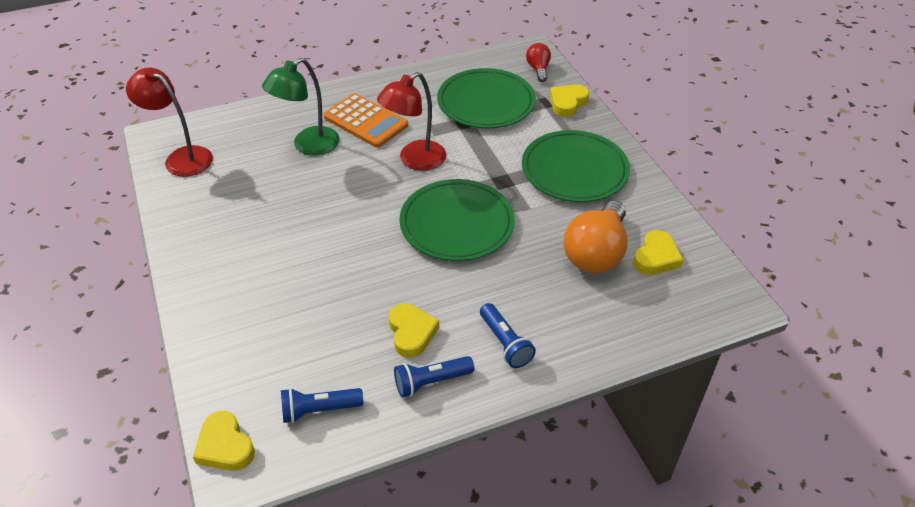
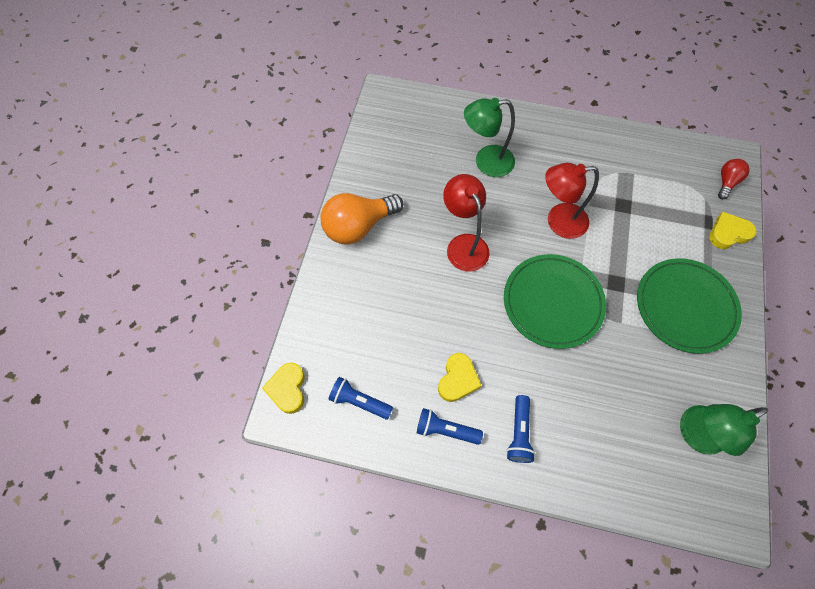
camera: 35 degrees right, 20 degrees up
red lamp [126,68,213,177] -> red lamp moved to [443,174,489,271]
orange calculator [324,93,408,148] -> none
green plate [437,68,536,128] -> none
orange light bulb [564,201,627,274] -> orange light bulb moved to [320,193,403,244]
yellow heart [633,230,683,275] -> green lamp [680,404,768,456]

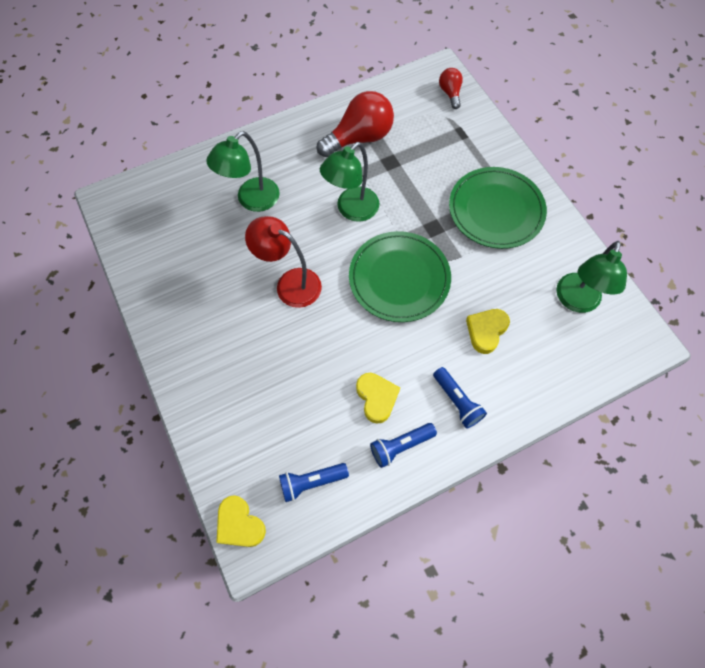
camera: 40 degrees left, 0 degrees up
orange light bulb [320,193,403,244] -> none
red lamp [545,163,599,239] -> green lamp [320,142,379,222]
yellow heart [709,212,756,249] -> yellow heart moved to [466,309,510,354]
none -> red light bulb [317,91,394,157]

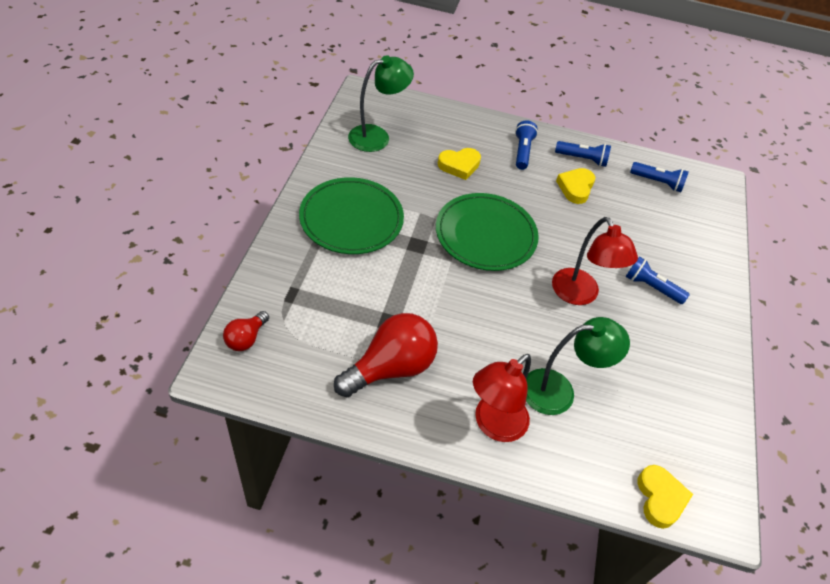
camera: 145 degrees left, 15 degrees down
yellow heart [216,495,266,547] -> yellow heart moved to [638,465,693,529]
red light bulb [317,91,394,157] -> red light bulb turned 135 degrees clockwise [334,313,438,397]
green lamp [320,142,379,222] -> none
none -> red lamp [473,354,531,442]
none -> blue flashlight [626,256,690,304]

